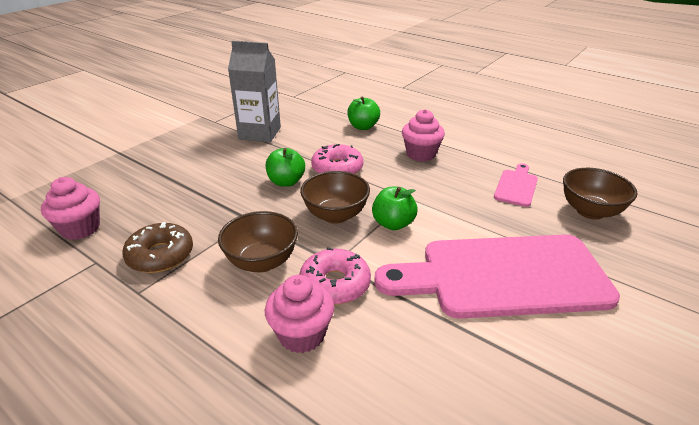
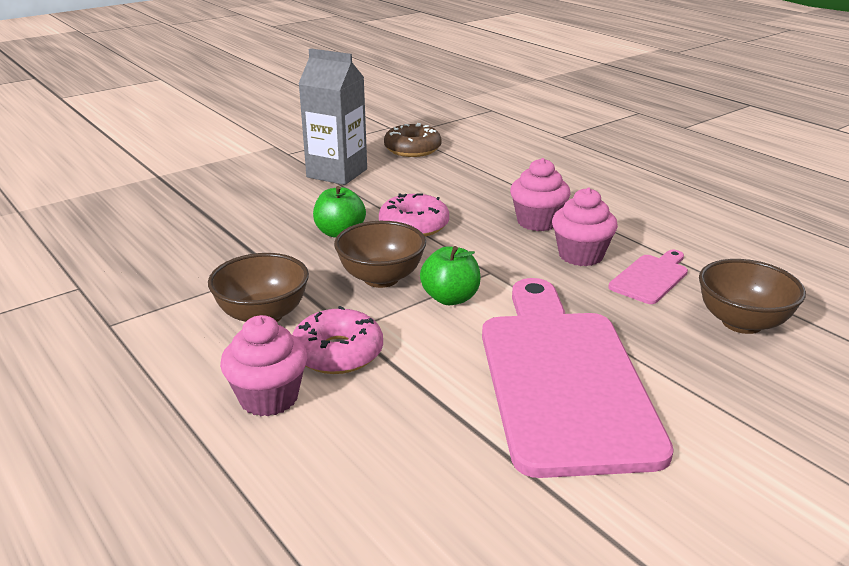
camera: 15 degrees right, 5 degrees down
pink cupcake [41,177,100,240] -> pink cupcake moved to [552,188,618,266]
brown donut [122,222,193,273] -> brown donut moved to [384,123,442,157]
green apple [347,96,380,130] -> none
pink cutting board [374,235,620,319] -> pink cutting board turned 75 degrees clockwise [482,278,674,478]

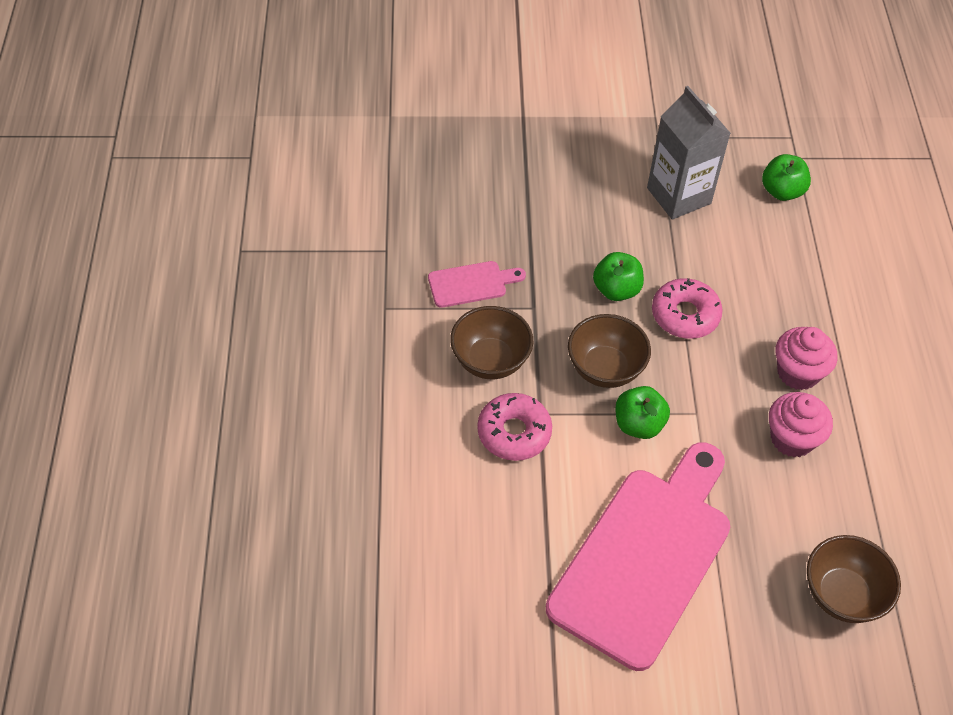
camera: 35 degrees right, 25 degrees up
pink cupcake [220,315,307,416] -> none
brown donut [384,123,442,157] -> green apple [762,154,811,201]
pink cutting board [608,250,688,304] -> pink cutting board moved to [428,261,526,308]

